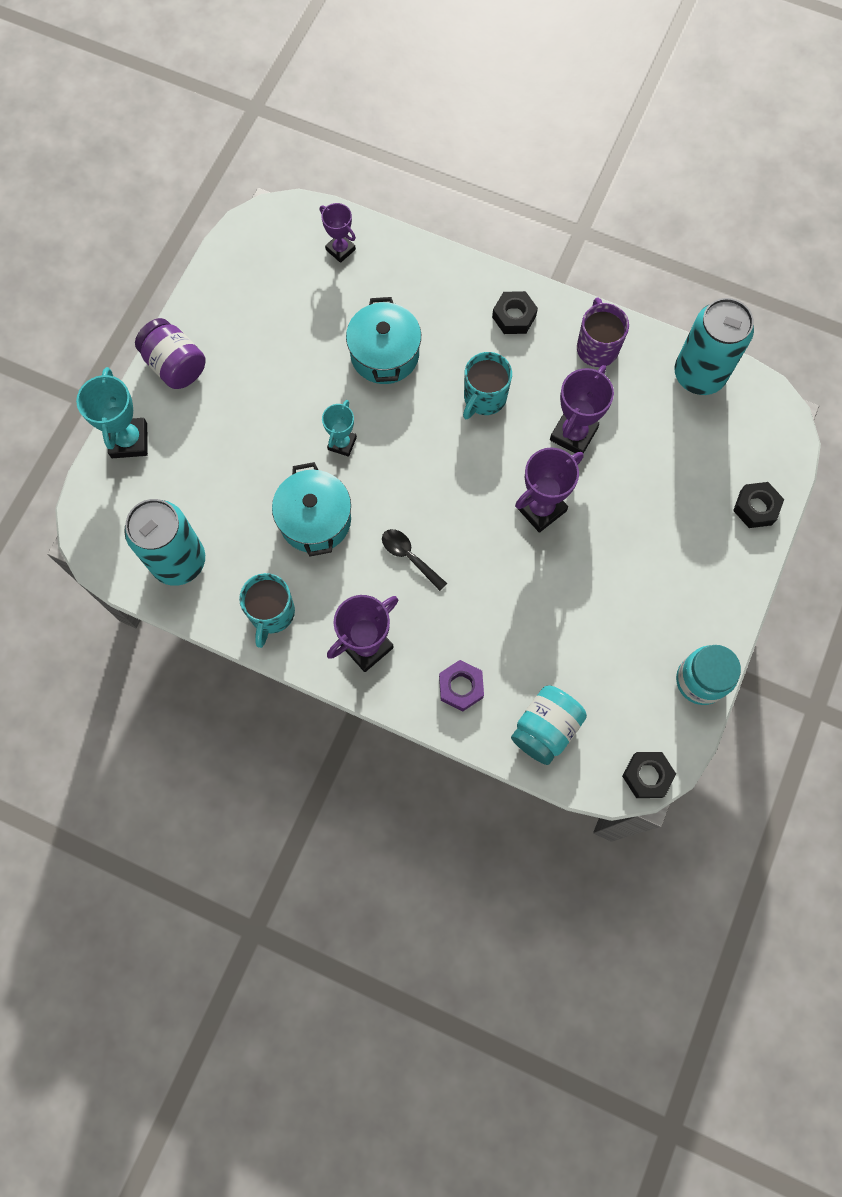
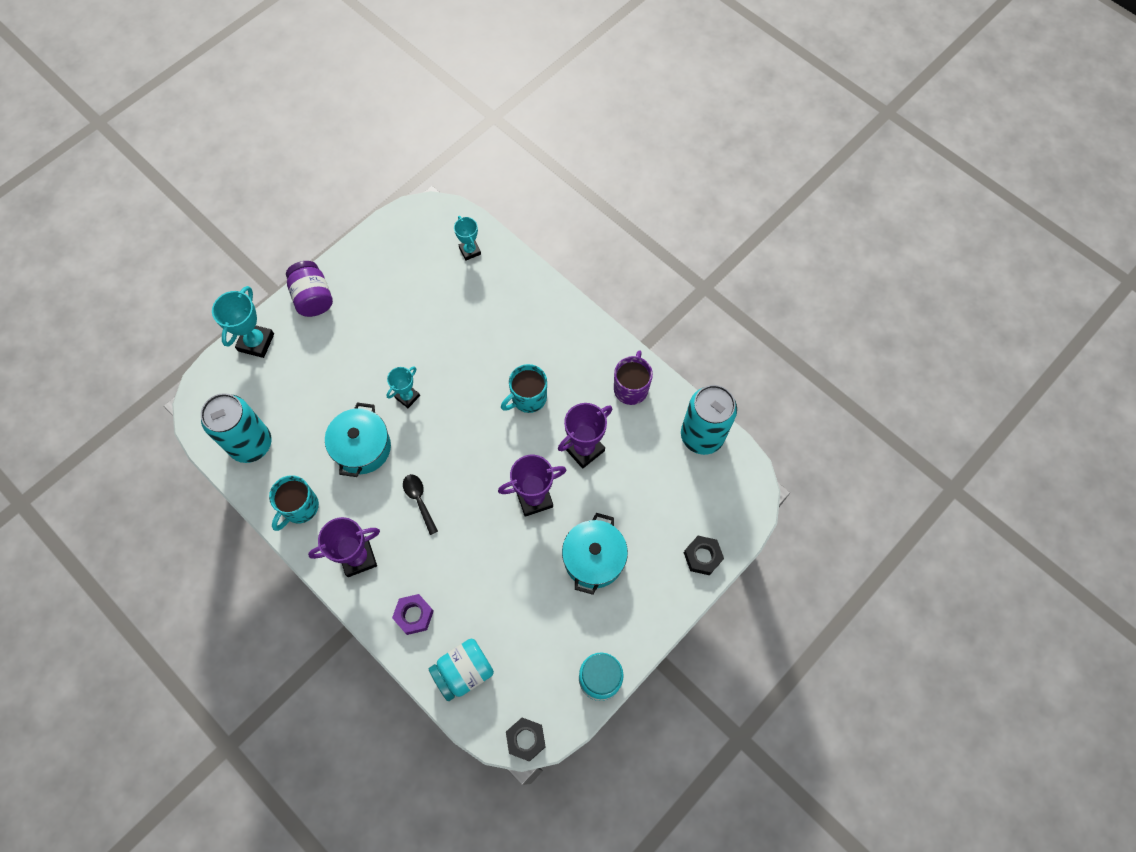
camera: 20 degrees right, 5 degrees down
purple trophy [320,203,356,263] -> turquoise trophy [454,216,481,260]
turquoise pot [346,297,421,384] -> turquoise pot moved to [562,513,628,595]
black nut [492,291,538,334] -> none

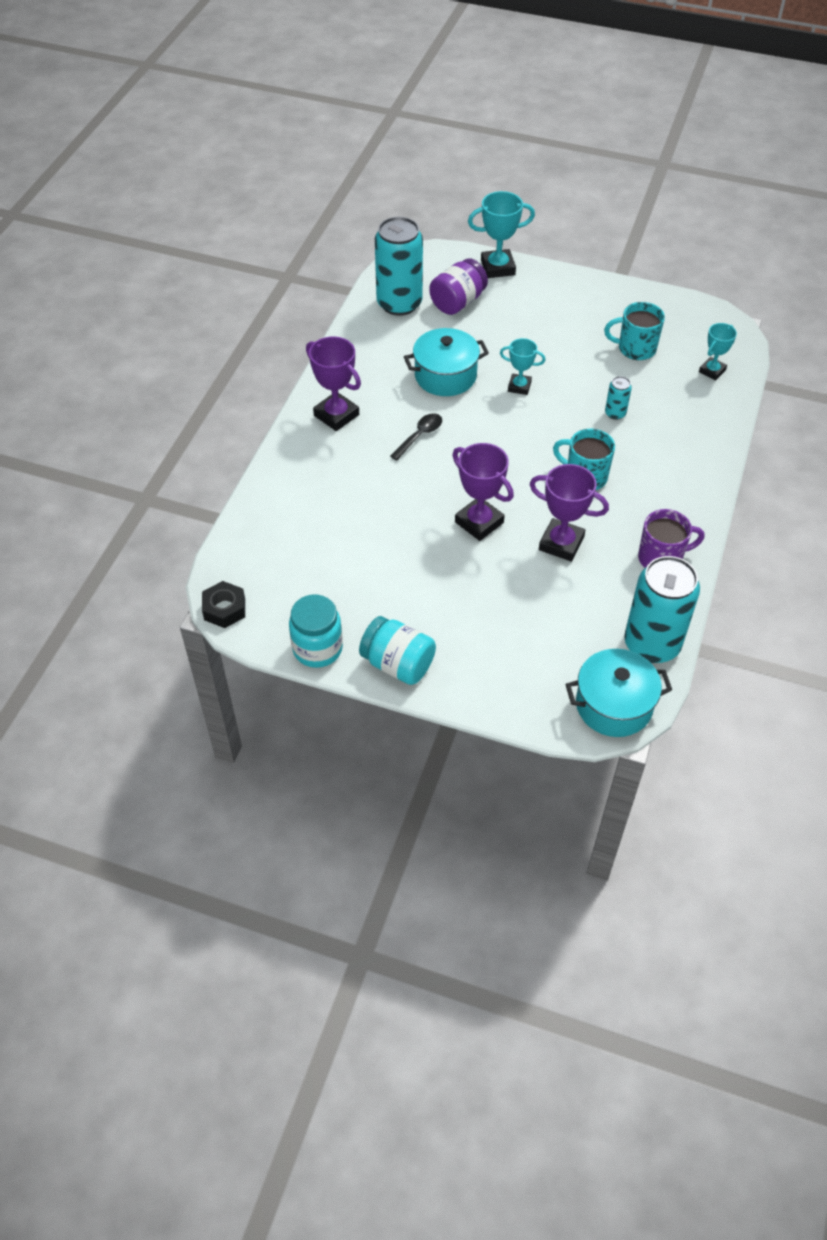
camera: 65 degrees right, 15 degrees down
turquoise mug [269,475,319,531] -> turquoise mug moved to [604,302,665,360]
purple jar [286,261,333,317] -> purple jar moved to [429,258,488,315]
purple nut [392,594,434,635] -> none
turquoise jar [429,639,494,701] -> turquoise jar moved to [359,616,436,685]
turquoise pot [562,513,628,595] -> turquoise pot moved to [565,649,672,737]
black nut [684,536,724,575] -> none
none -> turquoise can [605,376,632,420]

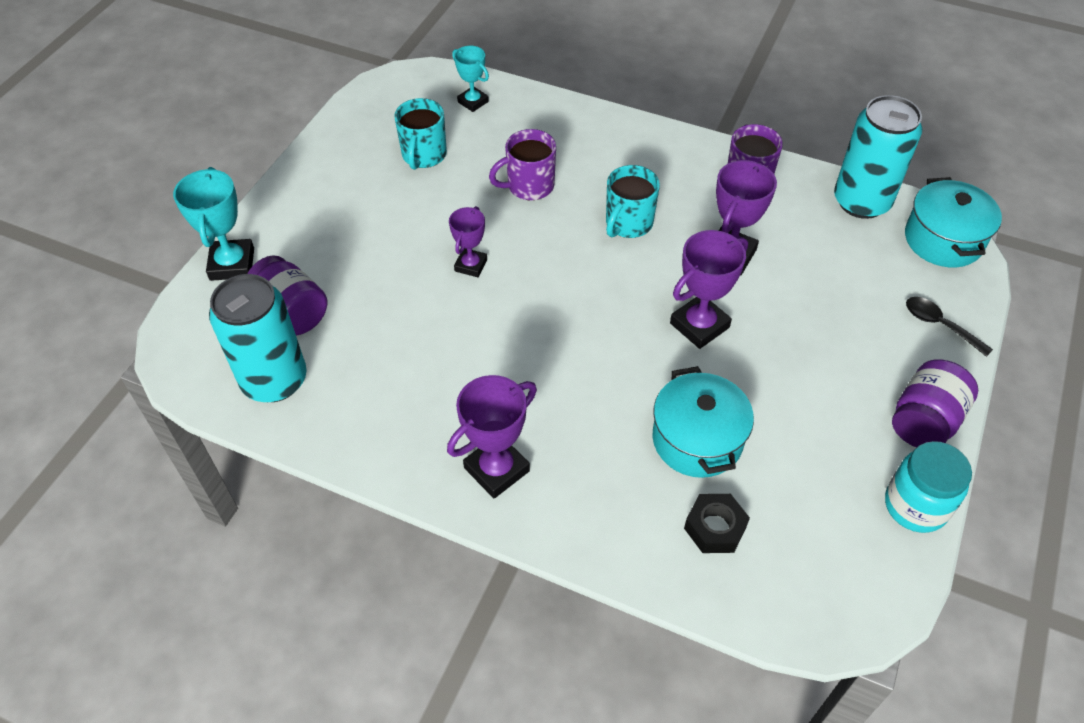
camera: 85 degrees left, 0 degrees up
black nut [202,581,245,628] -> black nut moved to [684,494,750,553]
turquoise jar [359,616,436,685] -> purple jar [892,359,978,448]
black spoon [390,413,442,461] -> black spoon moved to [906,297,993,357]
turquoise pot [404,328,489,396] -> turquoise pot moved to [653,366,754,478]
turquoise trophy [500,338,545,395] -> purple trophy [449,206,487,277]
turquoise can [605,376,632,420] -> purple mug [489,129,556,200]

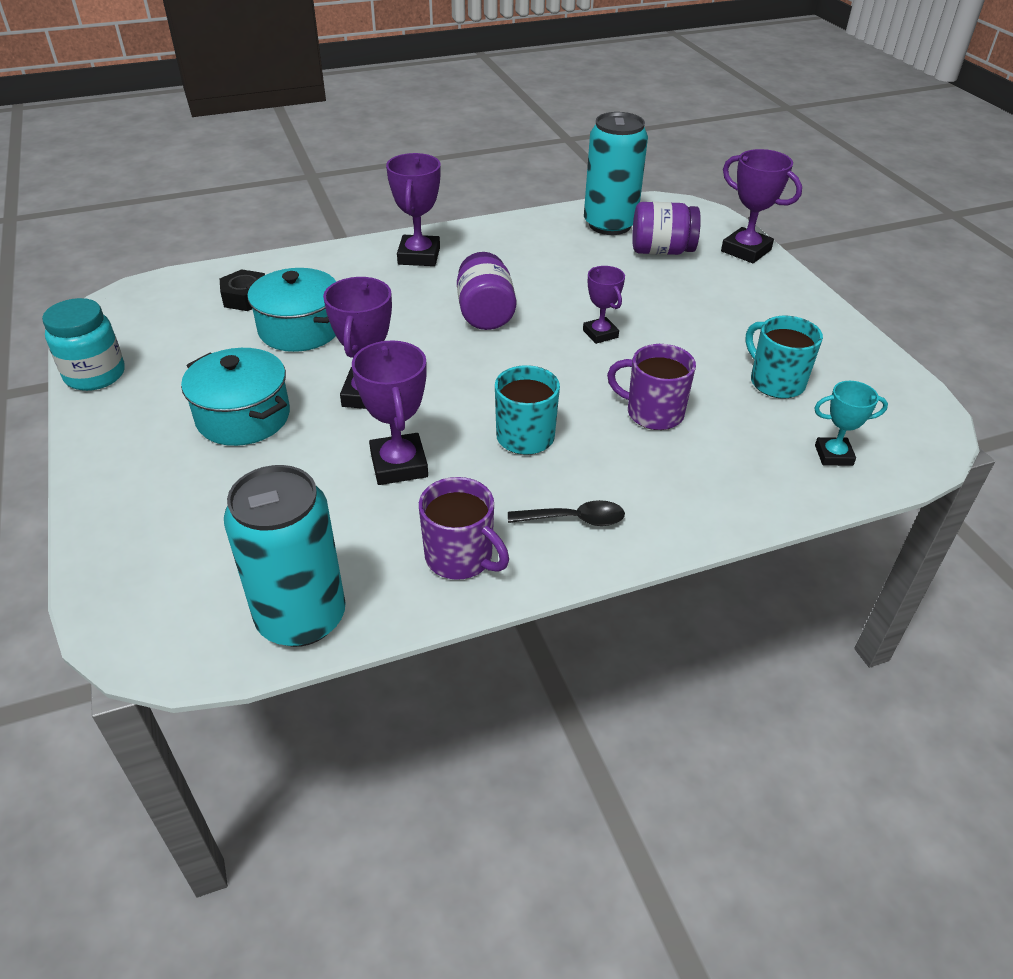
camera: 135 degrees right, 10 degrees down
turquoise trophy [173,167,254,281] -> purple trophy [721,149,802,263]
purple mug [489,129,556,200] -> purple mug turned 90 degrees counterclockwise [607,344,696,430]
purple jar [892,359,978,448] -> purple jar moved to [457,252,516,330]
turquoise pot [905,177,1002,267] -> turquoise pot moved to [181,348,290,446]
black spoon [906,297,993,357] -> black spoon moved to [508,500,625,526]

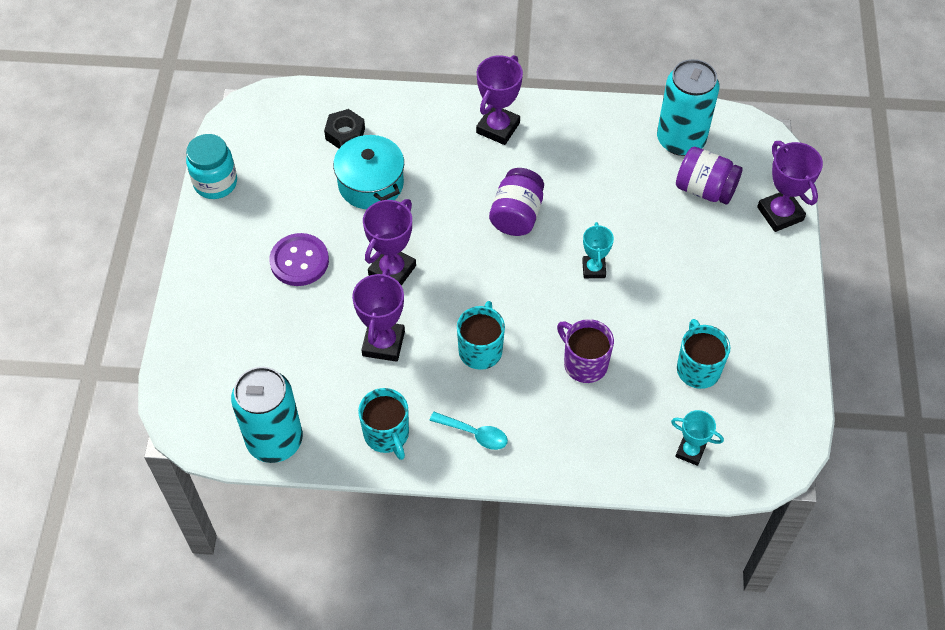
camera: 25 degrees right, 15 degrees up
turquoise pot [181,348,290,446] -> purple button [269,233,329,286]
purple mug [419,477,509,580] -> turquoise mug [358,388,409,460]
black spoon [508,500,625,526] -> turquoise spoon [429,412,508,450]
purple trophy [583,266,625,344] -> turquoise trophy [582,222,614,278]

